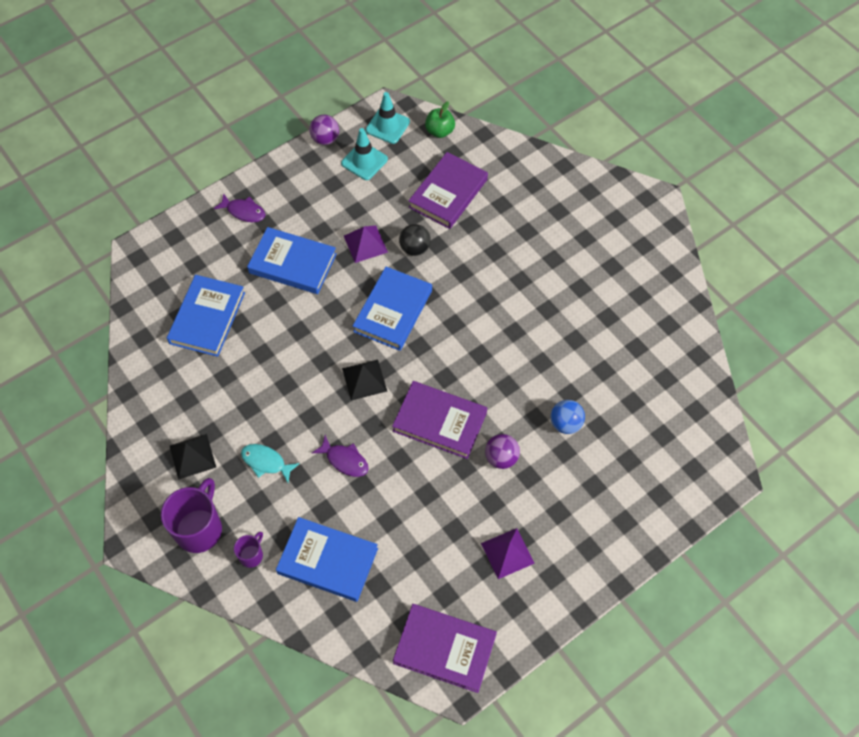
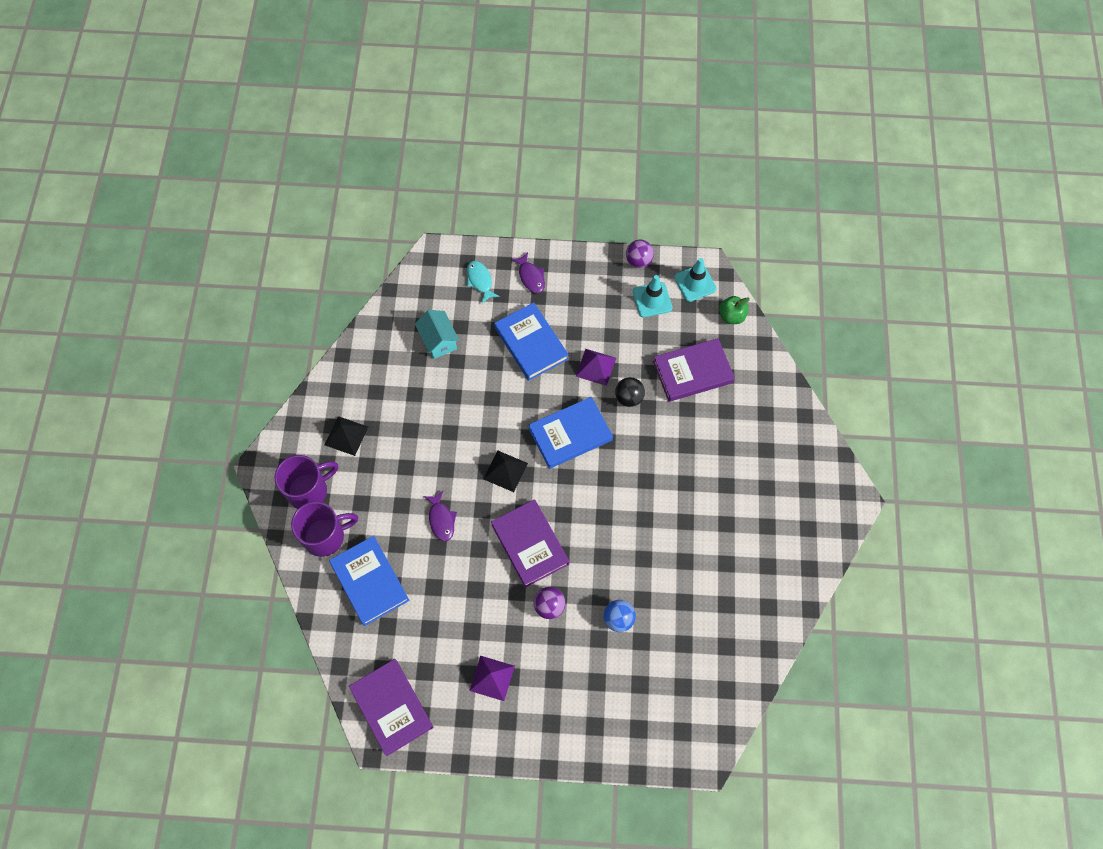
camera: 40 degrees right, 5 degrees up
blue book [167,275,245,357] -> turquoise house [415,310,459,359]
purple mug [234,532,263,568] -> purple mug [291,501,358,557], size x2.00
turquoise fish [241,444,300,483] -> turquoise fish moved to [467,261,500,303]

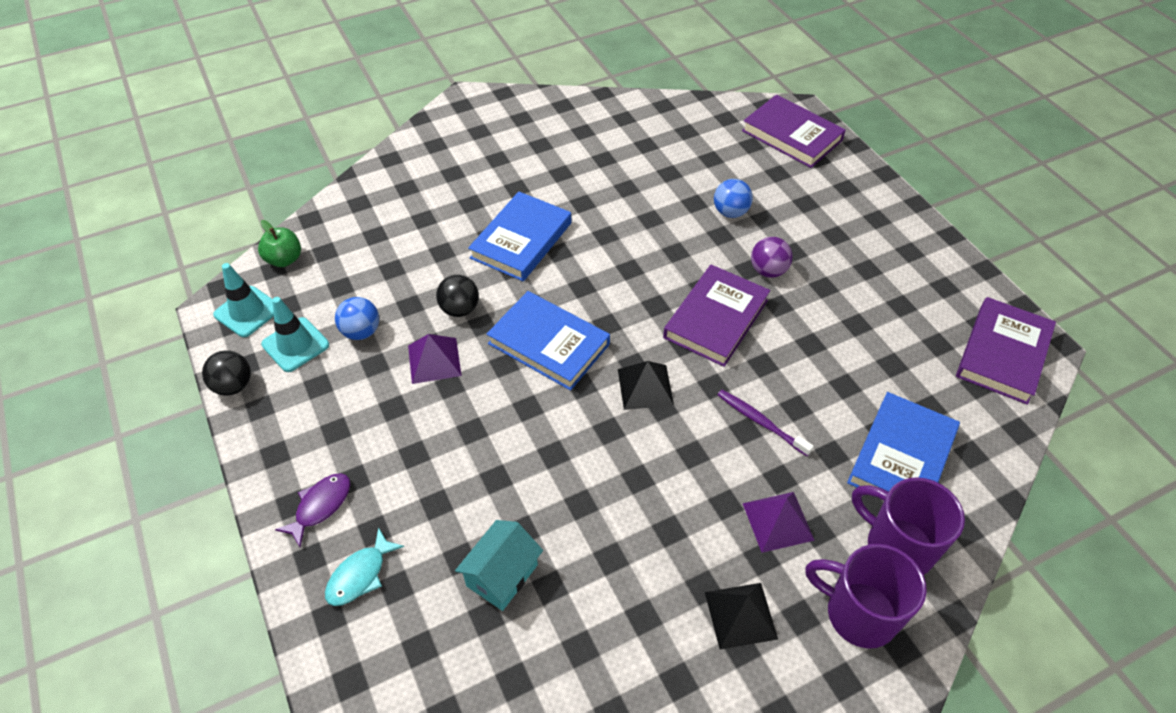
camera: 120 degrees left, 15 degrees down
purple fish [423,491,457,541] -> purple toothbrush [717,390,814,456]
purple pyramid [469,656,515,701] -> purple pyramid moved to [742,492,815,553]
blue book [494,302,569,381] -> blue book moved to [468,192,571,281]
purple ball [626,240,654,268] -> black ball [202,350,251,396]
purple book [653,338,735,402] -> purple book moved to [742,95,846,168]
none -> blue ball [335,297,379,340]

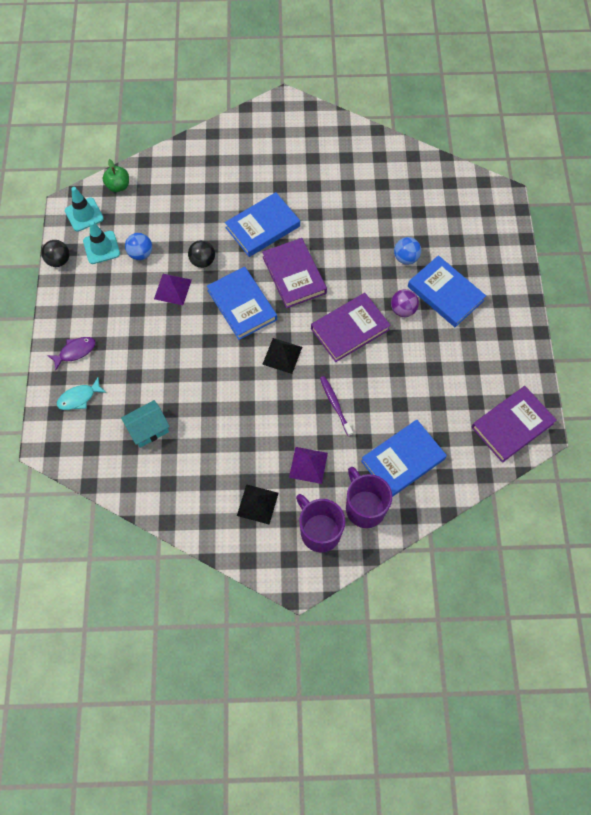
camera: 25 degrees right, 15 degrees up
purple book [742,95,846,168] -> purple book moved to [262,238,327,308]
none -> blue book [408,255,486,327]

